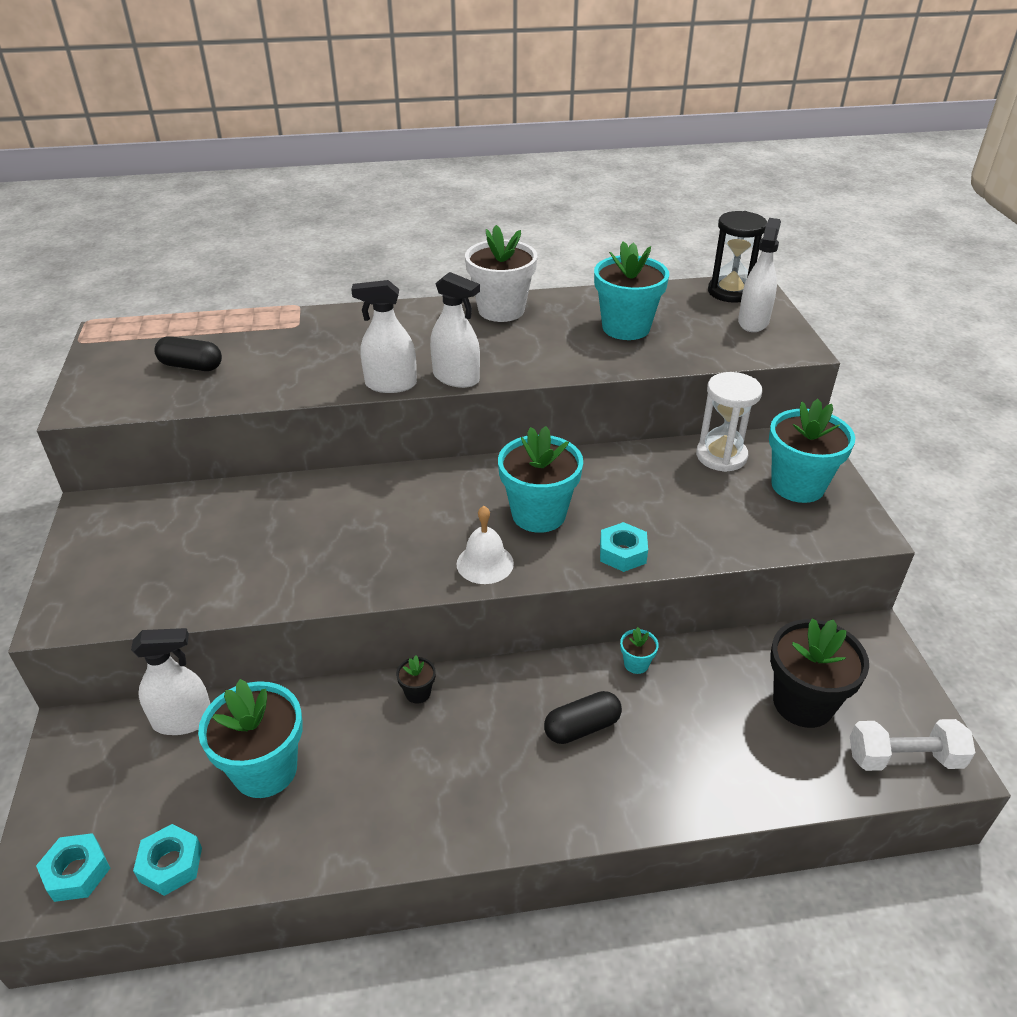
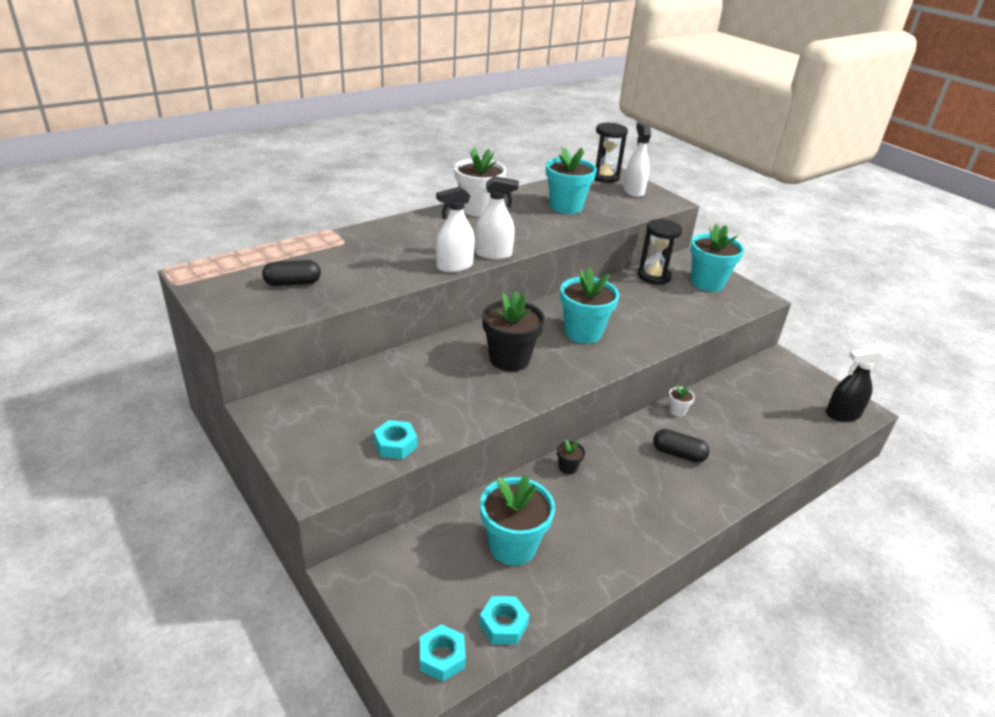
camera: 30 degrees left, 5 degrees down
white spray bottle [131,628,210,735] -> none
white bell [457,506,514,584] -> none
black capsule [544,691,622,744] -> black capsule turned 75 degrees clockwise [653,429,710,463]
turquoise nut [600,522,648,572] -> turquoise nut moved to [374,420,417,459]
turquoise flower pot [620,627,659,674] -> white flower pot [669,385,695,416]
white hourglass [696,372,762,472] -> black hourglass [638,219,682,285]
black flower pot [770,618,869,728] -> black flower pot moved to [482,291,545,372]
white dumbbell [850,719,975,771] -> black spray bottle [826,348,883,422]

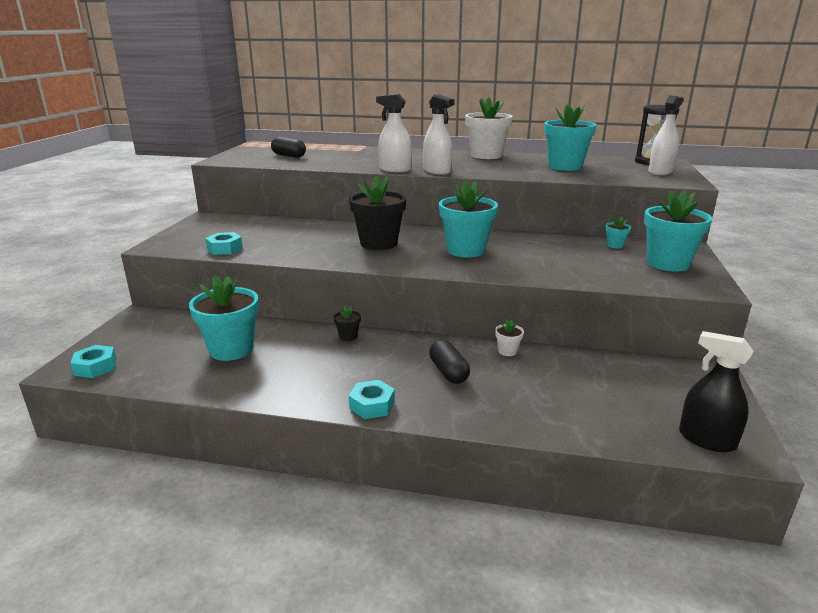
camera: 50 degrees right, 10 degrees down
turquoise nut [479,596,529,644] -> turquoise nut moved to [349,380,395,419]
black hourglass [638,219,682,285] -> turquoise flower pot [605,217,631,248]

